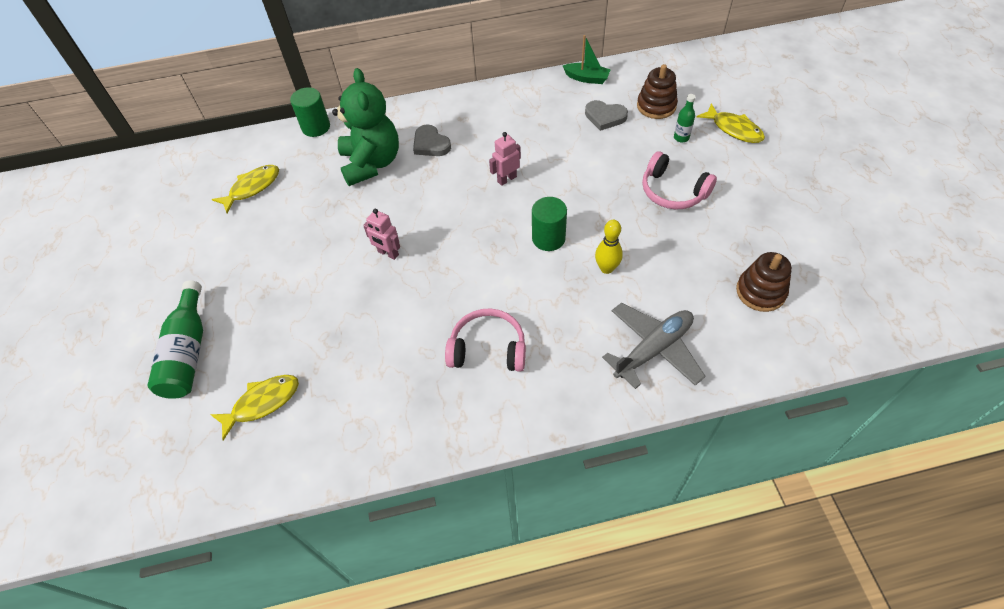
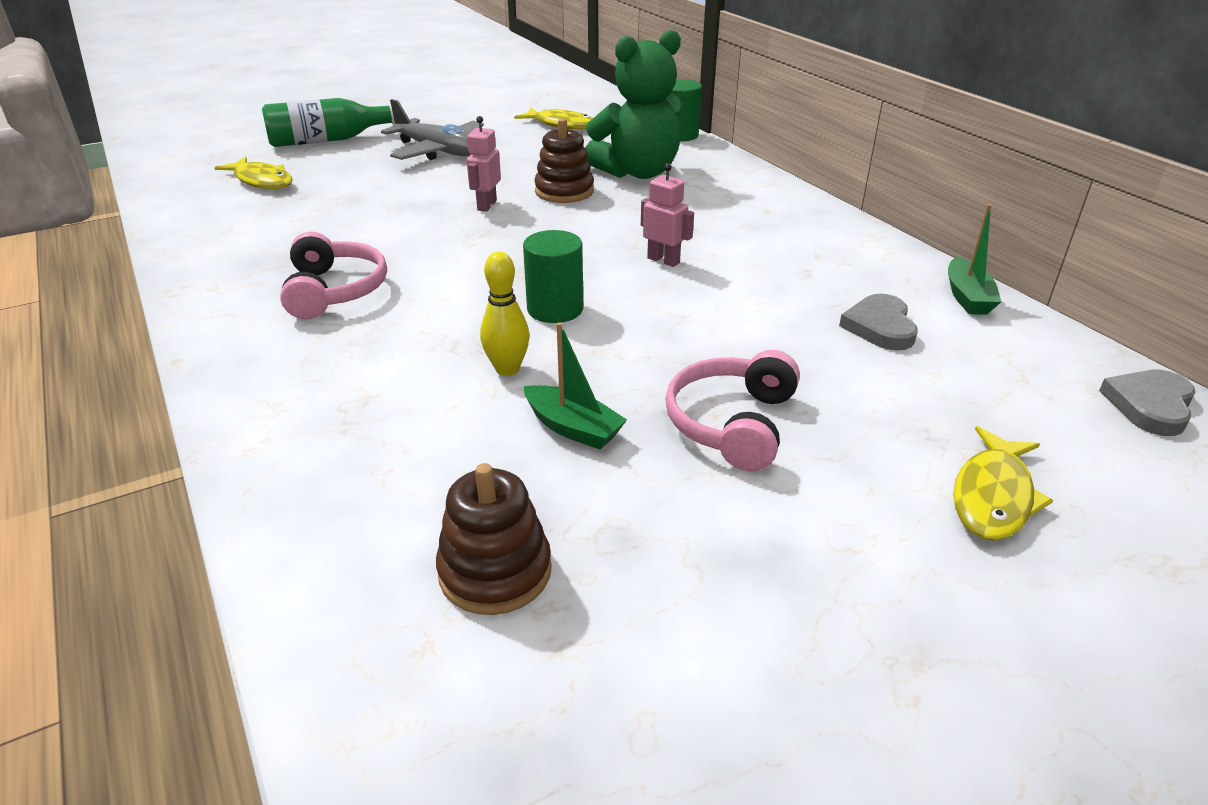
camera: 70 degrees right, 20 degrees down
grey heart [413,124,451,156] -> grey heart moved to [1099,370,1196,436]
grey plane [602,303,706,389] -> grey plane moved to [381,99,484,160]
brown stacking toy [637,64,678,119] -> brown stacking toy moved to [534,118,594,203]
green bottle [674,94,696,143] -> none
none -> green boat [524,322,627,449]

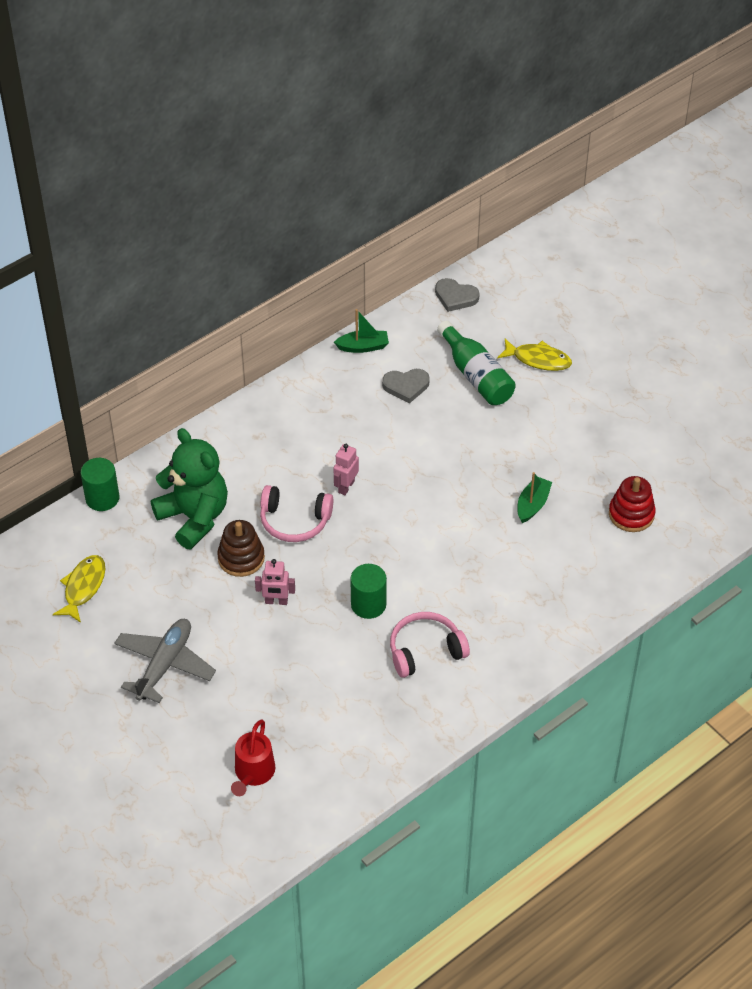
camera: 100 degrees left, 15 degrees up
yellow fish [214,157,293,189] -> red watering can [231,719,275,796]
green bottle [262,98,395,147] -> green bottle moved to [437,320,516,405]
brown stacking toy [436,463,552,615] -> red stacking toy [609,476,656,532]
yellow bowling pin [480,251,530,376] -> none
green cylinder [523,230,583,323] -> green cylinder moved to [350,564,387,619]
pink headphones [665,350,800,471] -> pink headphones moved to [260,485,333,542]

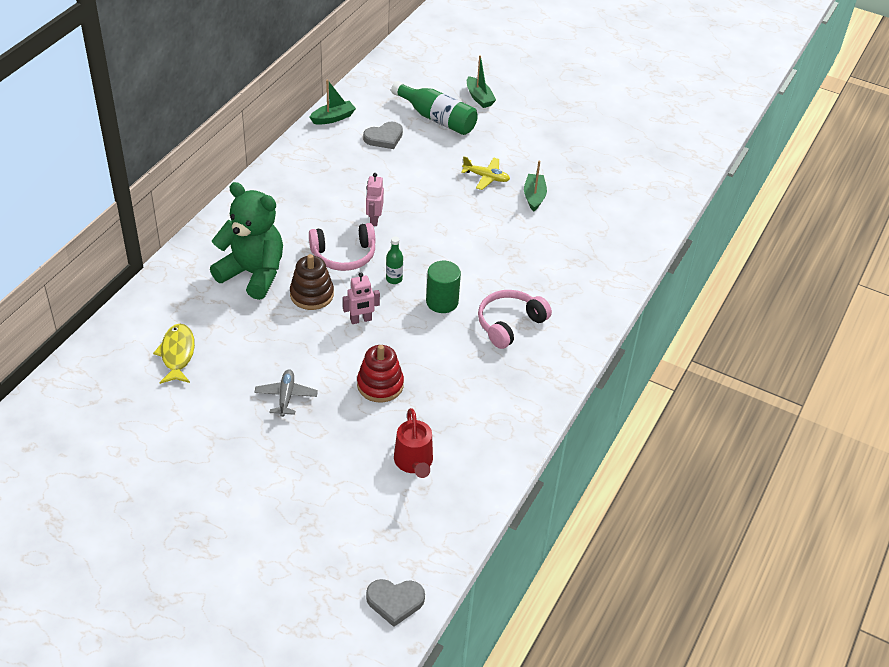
camera: 25 degrees left, 5 degrees down
green cylinder [81,458,119,511] -> none
grey plane [114,619,216,703] -> grey plane [254,369,318,417], size x0.60
grey heart [435,278,480,312] -> grey heart moved to [366,579,425,627]
yellow fish [497,339,572,371] -> green boat [467,55,496,108]
red stacking toy [609,476,656,532] -> red stacking toy moved to [357,345,404,403]
none -> green bottle [386,237,403,284]
none -> yellow plane [461,156,510,190]

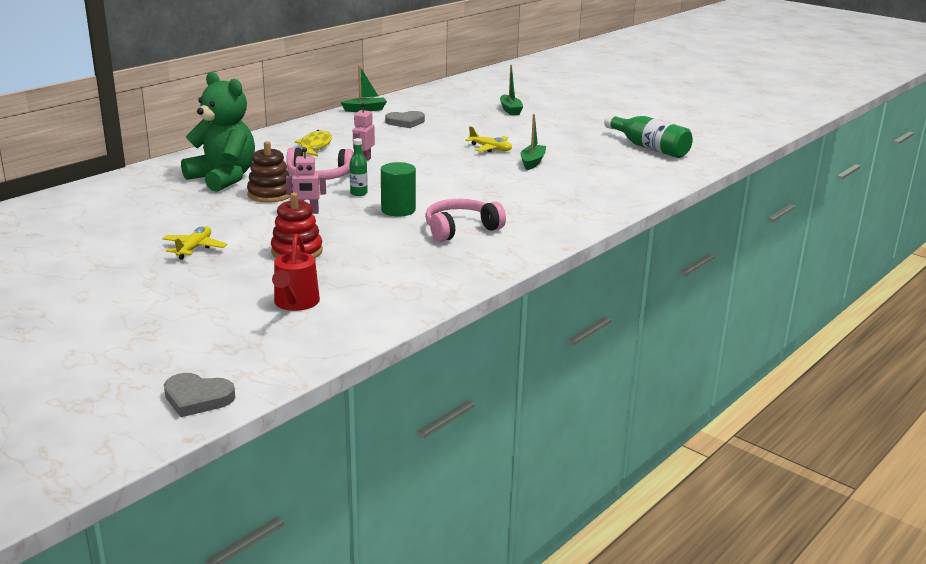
camera: 15 degrees right, 20 degrees down
yellow fish [153,324,195,384] -> yellow fish moved to [295,130,332,156]
grey plane [254,369,318,417] -> yellow plane [162,226,227,260]
green bottle [391,81,478,135] -> green bottle moved to [604,114,693,158]

